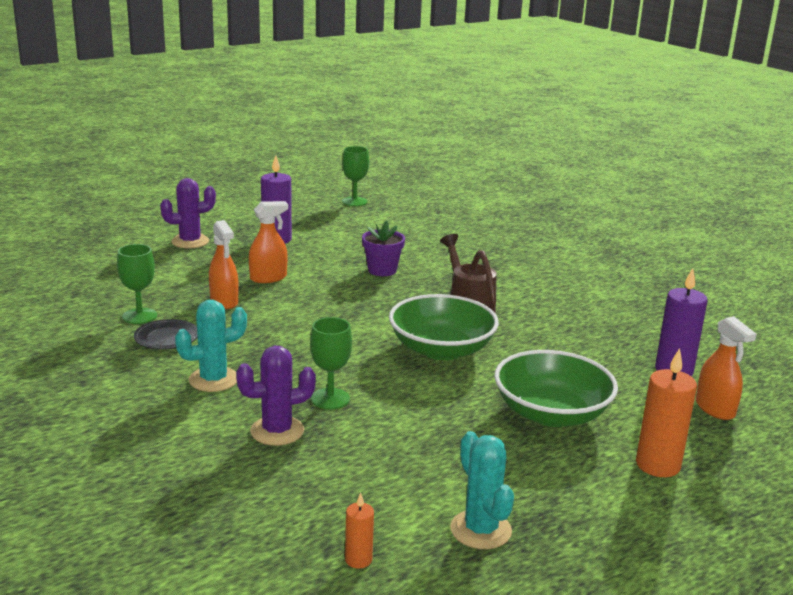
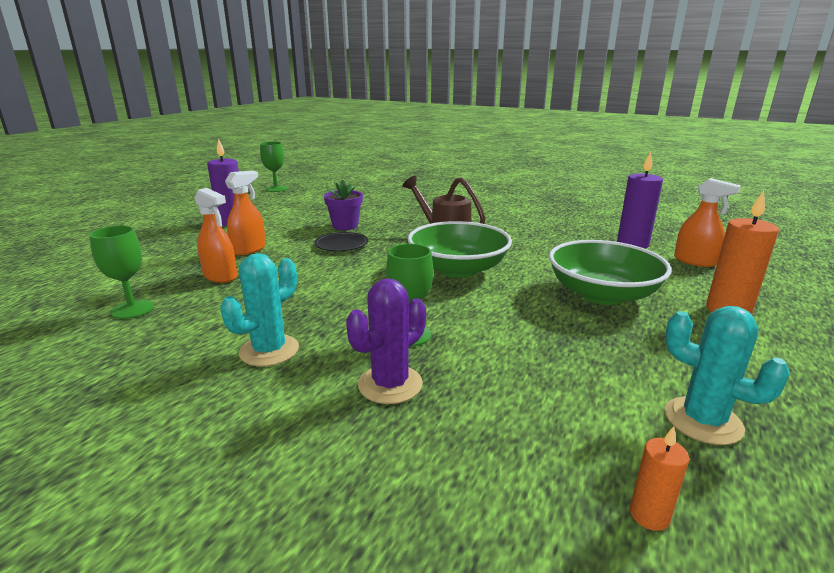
camera: 25 degrees left, 0 degrees up
black plate [134,319,198,350] -> black plate moved to [314,232,368,251]
purple cactus [160,178,216,248] -> none

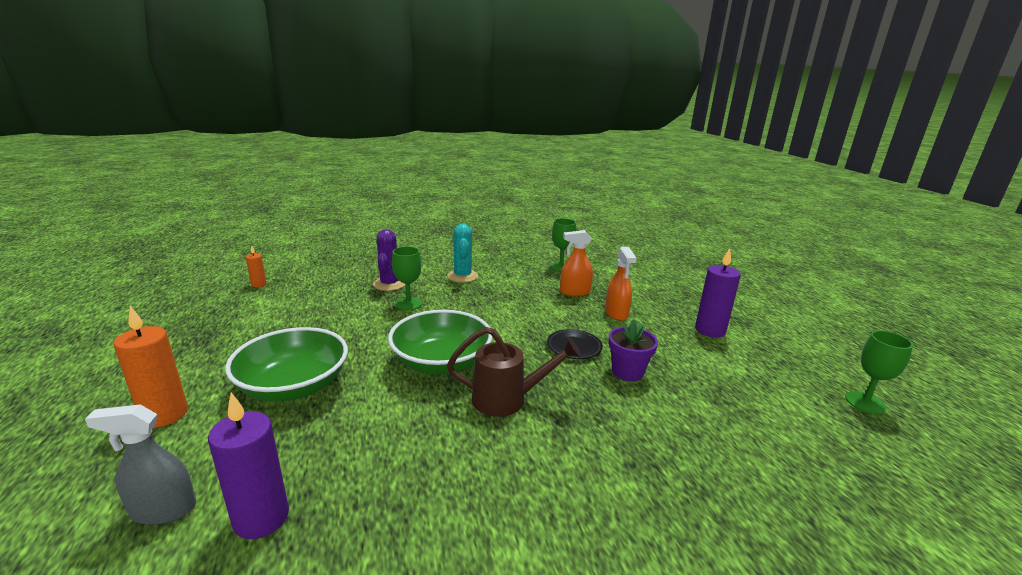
camera: 135 degrees right, 0 degrees up
turquoise cactus [665,306,790,445] -> none
orange spray bottle [674,178,741,267] -> grey spray bottle [85,404,196,525]

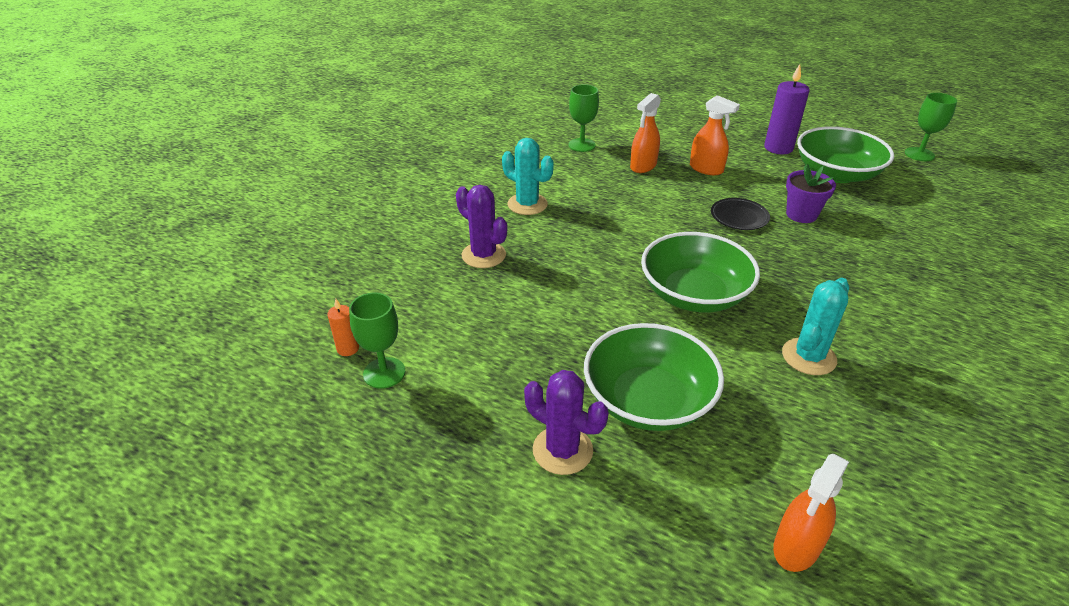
camera: 45 degrees left, 15 degrees up
grey spray bottle [85,404,196,525] -> orange spray bottle [773,454,849,572]
orange candle [113,306,188,428] -> none
purple candle [208,393,289,539] -> none
green goblet [392,246,422,310] -> green goblet moved to [349,293,405,389]
brown watering can [447,327,581,417] -> none
none -> purple cactus [524,370,608,475]
none -> turquoise cactus [782,278,849,375]
none -> green bowl [797,126,894,183]

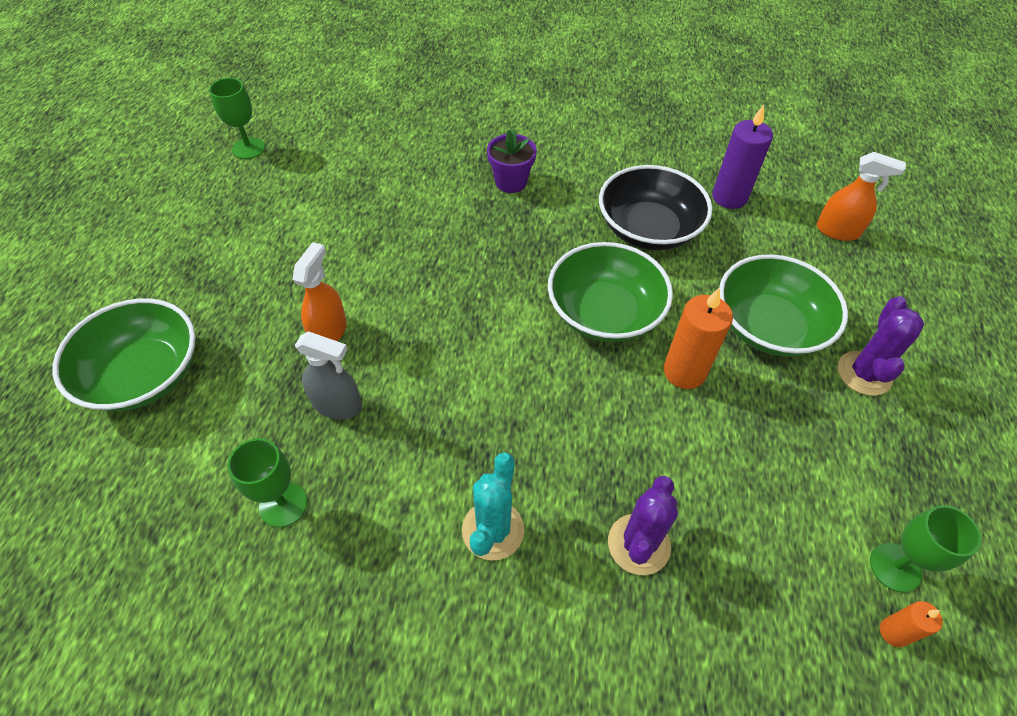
camera: 110 degrees left, 15 degrees up
orange spray bottle [630,93,661,173] -> grey spray bottle [295,331,362,419]
black plate [711,198,770,230] -> none
purple candle [764,64,809,154] -> purple candle moved to [712,105,773,209]
turquoise cactus [782,278,849,375] -> black bowl [599,165,712,250]
purple flower pot [786,164,836,223] -> purple flower pot moved to [487,129,537,193]
green bowl [797,126,894,183] -> green bowl moved to [52,298,196,411]
none -> orange candle [664,288,733,389]

